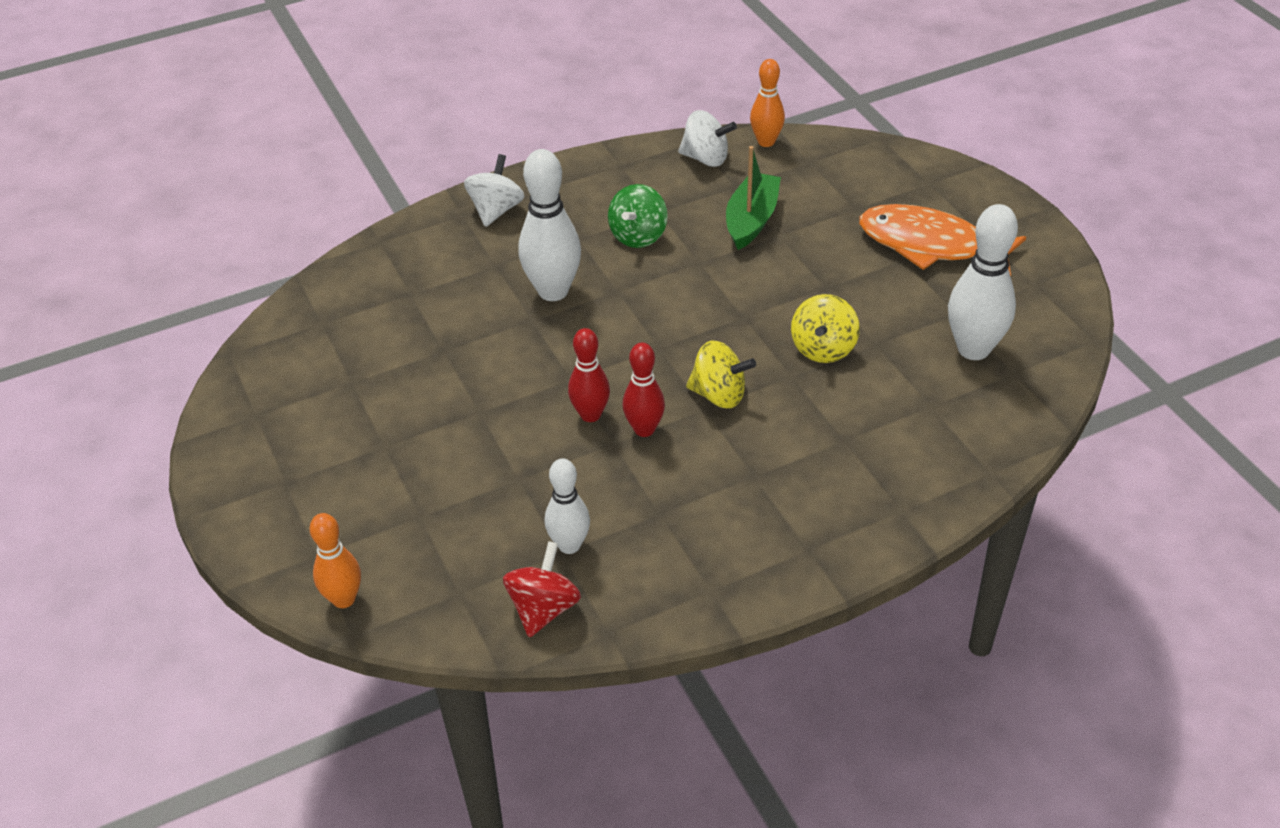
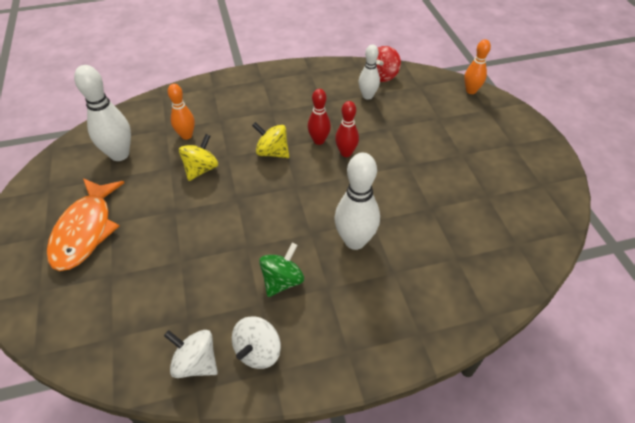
camera: 170 degrees left, 5 degrees up
white spinning top [464,154,524,227] -> white spinning top moved to [232,316,281,369]
green boat [726,146,781,250] -> none
orange bowling pin [750,59,785,147] -> orange bowling pin moved to [168,84,195,140]
orange fish [859,204,1026,276] -> orange fish turned 60 degrees clockwise [47,178,124,271]

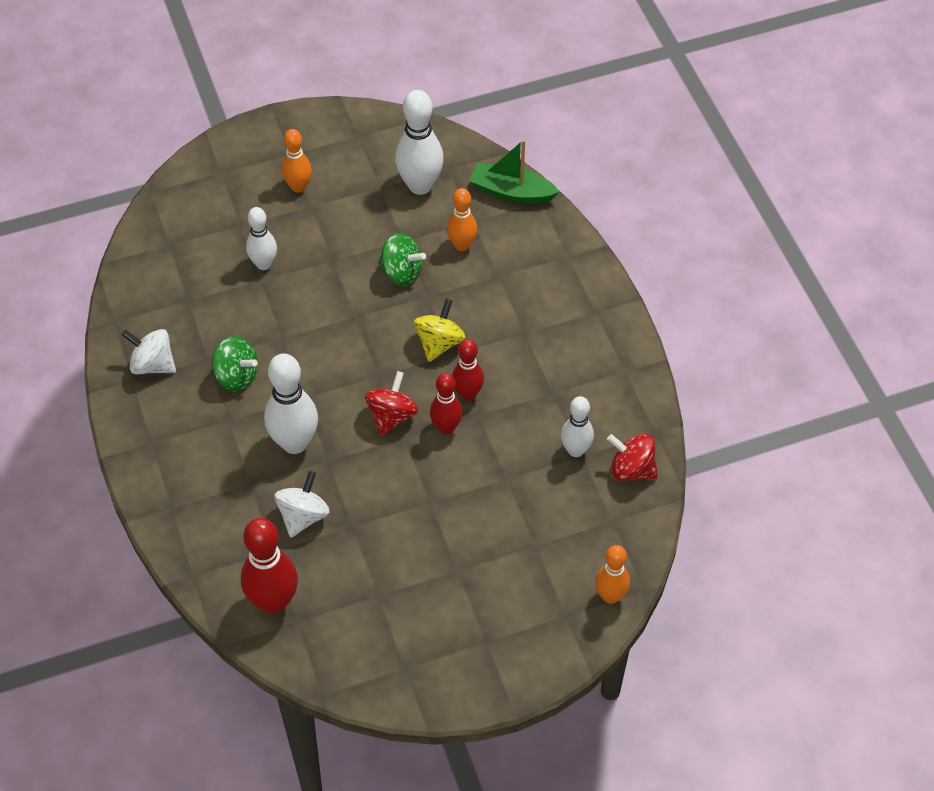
camera: 85 degrees right, 5 degrees up
orange fish [47,178,124,271] -> orange bowling pin [282,129,312,193]
white spinning top [164,330,218,378] -> white spinning top moved to [274,471,330,538]
yellow spinning top [179,134,218,181] -> green spinning top [378,233,426,286]
none -> red bowling pin [241,518,298,614]
none -> white bowling pin [246,207,277,270]
none -> red spinning top [365,371,418,436]
none -> green boat [470,139,559,204]

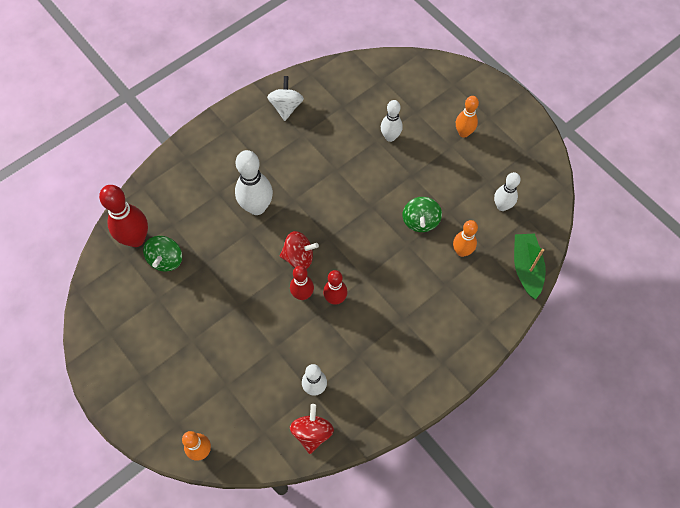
camera: 70 degrees right, 10 degrees up
green spinning top [212,336,258,391] -> green spinning top moved to [143,236,182,272]
white spinning top [274,471,330,538] -> none
white bowling pin [395,90,444,195] -> white bowling pin [494,172,521,211], size x0.62
yellow spinning top [414,299,465,362] -> none

